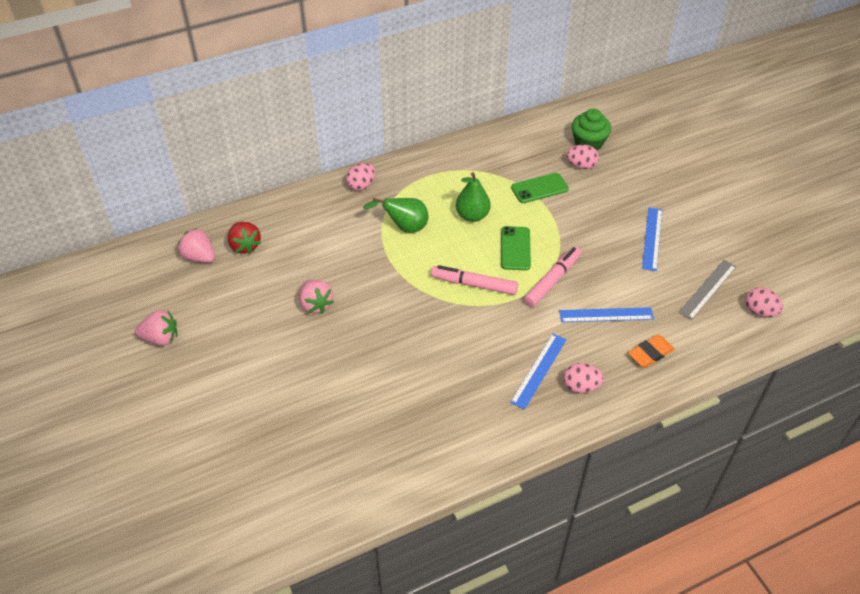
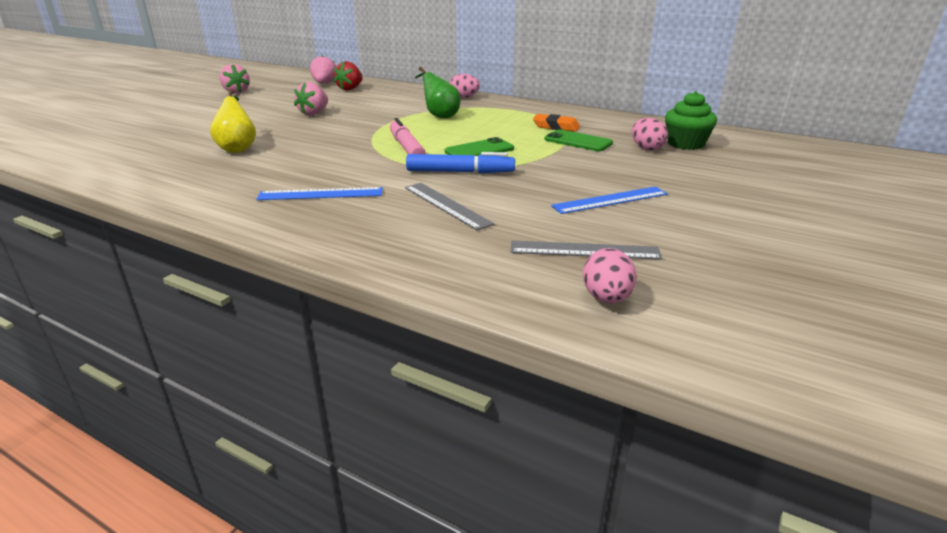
camera: 55 degrees right, 20 degrees down
green pear [456,172,491,222] -> none
pink marker [524,247,581,307] -> blue marker [406,152,515,173]
blue ruler [559,307,654,322] -> grey ruler [405,183,494,230]
pink egg [563,363,604,393] -> none
orange eraser [628,335,675,368] -> orange eraser moved to [533,114,580,132]
none -> yellow pear [210,89,256,153]

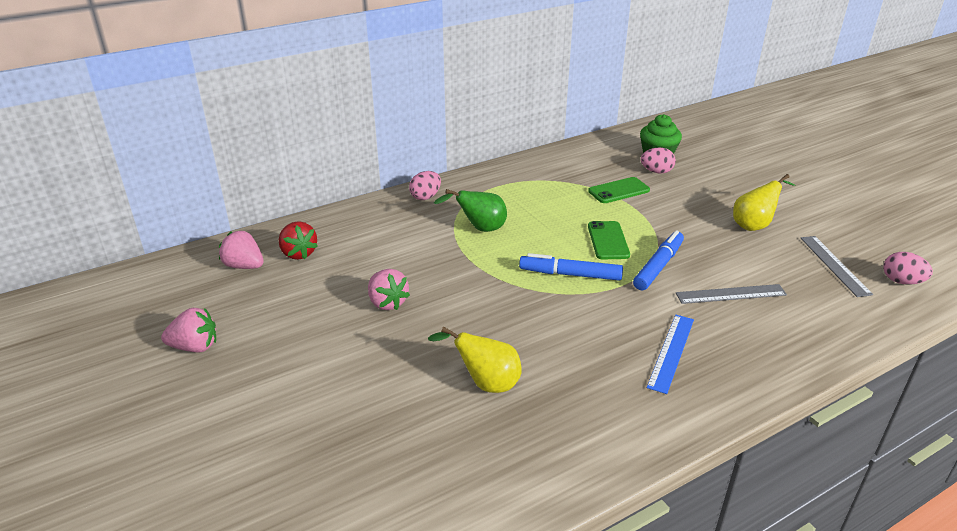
camera: 60 degrees left, 5 degrees up
pink marker [390,118,426,154] -> blue marker [519,253,623,281]
grey ruler [511,240,663,260] -> grey ruler turned 45 degrees counterclockwise [801,236,873,297]
orange eraser [533,114,580,132] -> none
blue ruler [551,186,668,214] -> yellow pear [733,174,795,231]

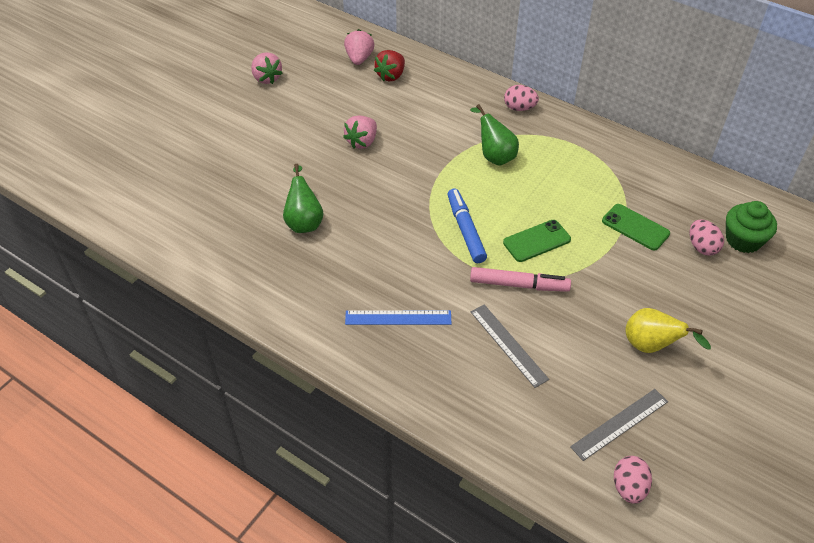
camera: 65 degrees right, 15 degrees up
yellow pear [428,327,522,393] -> green pear [283,164,324,233]
blue marker [633,230,684,290] -> pink marker [470,267,571,292]

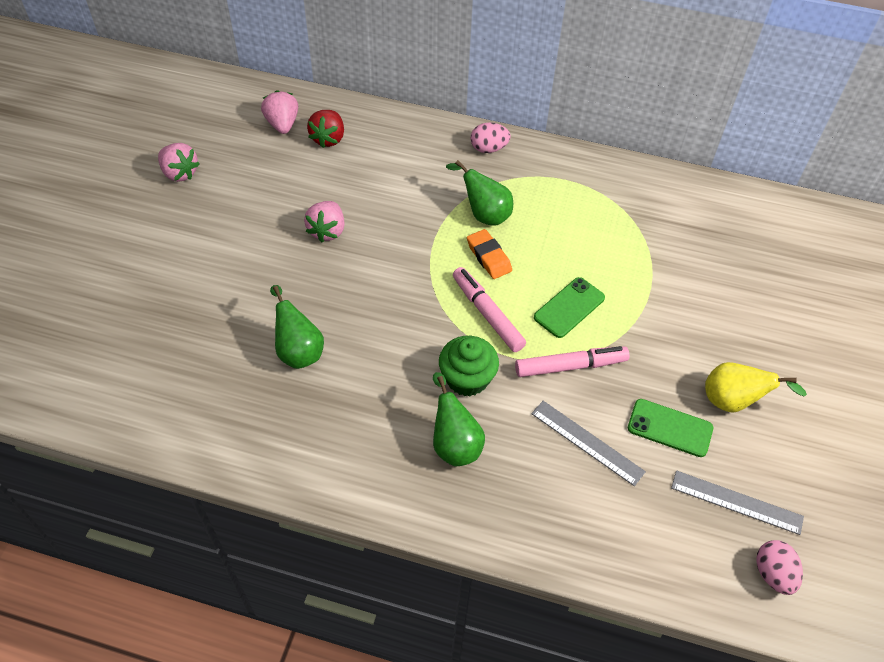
camera: 20 degrees left, 5 degrees up
blue ruler [345,310,452,325] -> green pear [433,372,485,466]
blue marker [447,189,487,263] -> pink marker [453,267,526,352]
grey ruler [570,389,668,461] -> grey ruler turned 75 degrees clockwise [671,470,804,535]
green phone [602,204,670,251] -> green phone moved to [628,399,713,457]
pink egg [690,219,724,256] -> none
green cupcake [726,201,777,253] -> green cupcake moved to [439,336,499,396]
none -> orange eraser [467,229,512,279]

